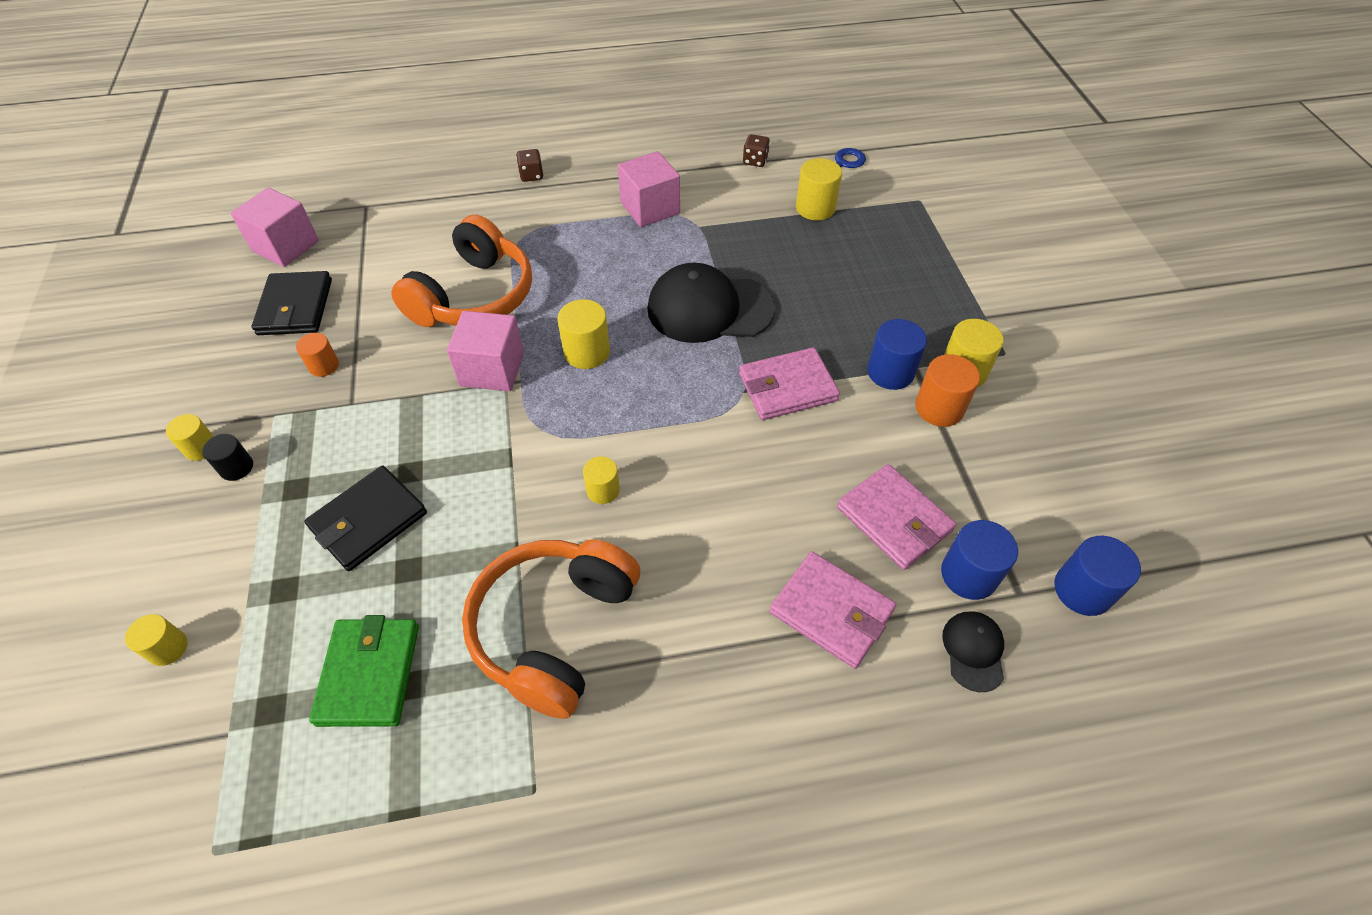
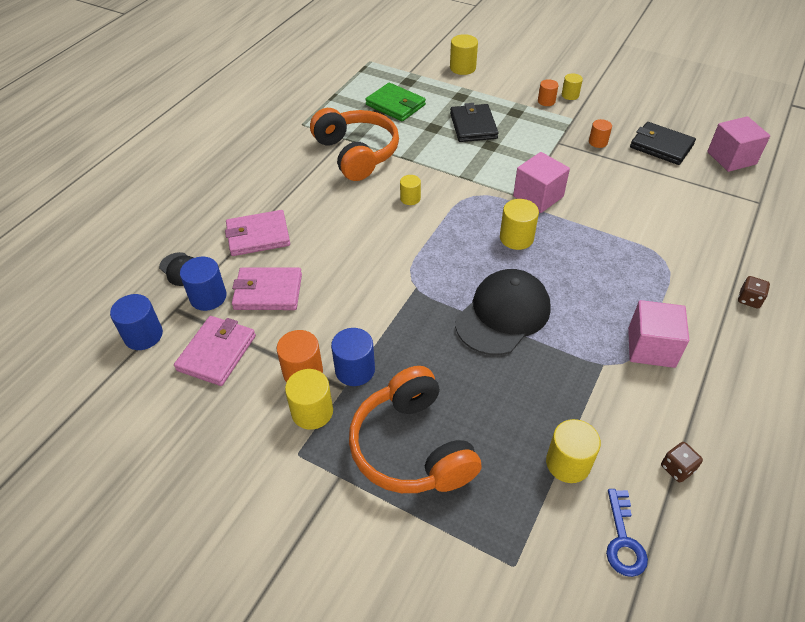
camera: 130 degrees right, 5 degrees down
yellow cylinder [125,614,188,666] -> yellow cylinder [450,34,478,75], size x1.58
black cylinder [202,434,253,481] -> orange cylinder [538,79,559,106]
orange headphones [391,215,532,327] -> orange headphones moved to [349,366,482,493]
pink wallet [739,347,840,420] -> pink wallet moved to [174,316,256,386]

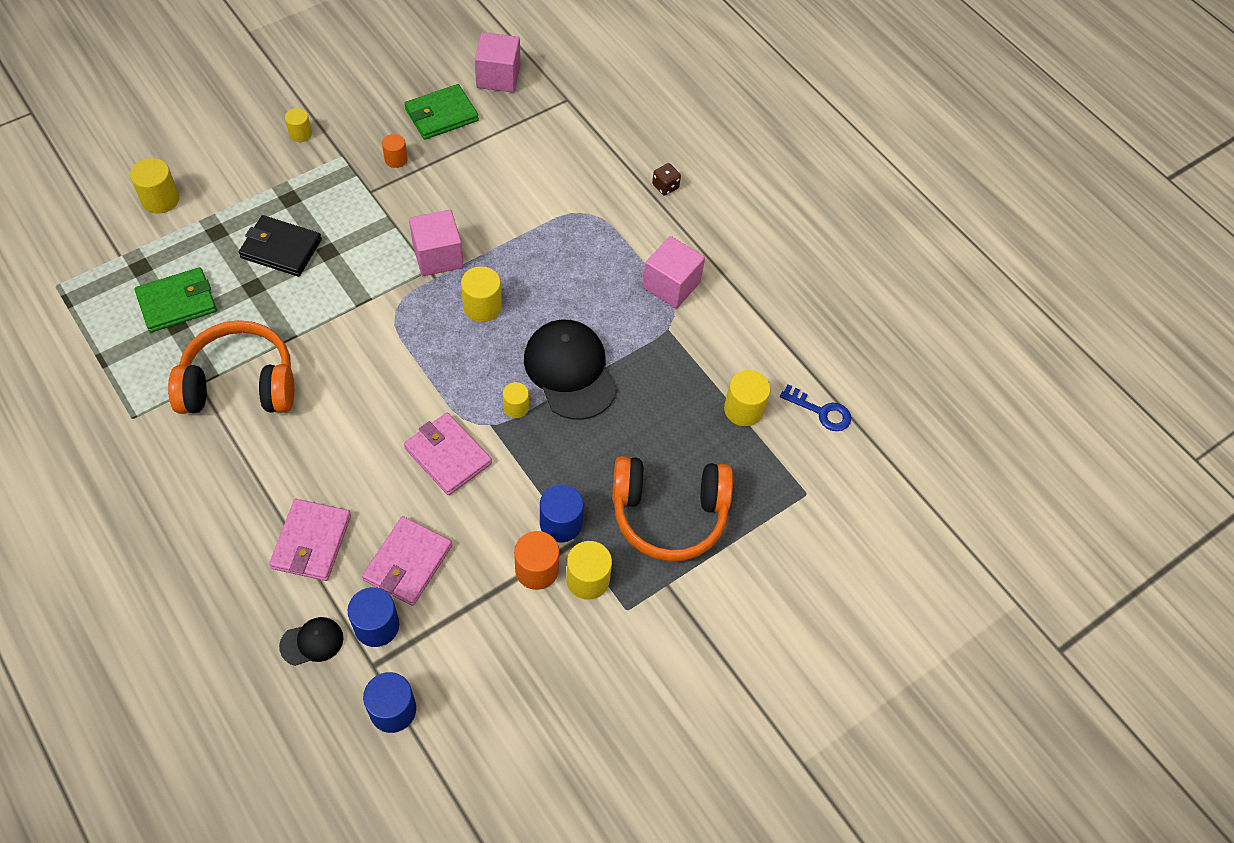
camera: 70 degrees left, 10 degrees up
pink wallet [174,316,256,386] -> pink wallet moved to [404,413,492,495]
yellow cylinder [400,175,421,205] -> yellow cylinder moved to [503,382,529,418]
orange cylinder [538,79,559,106] -> none
black wallet [630,122,696,165] -> green wallet [404,84,479,140]
brown dice [661,442,703,482] -> none

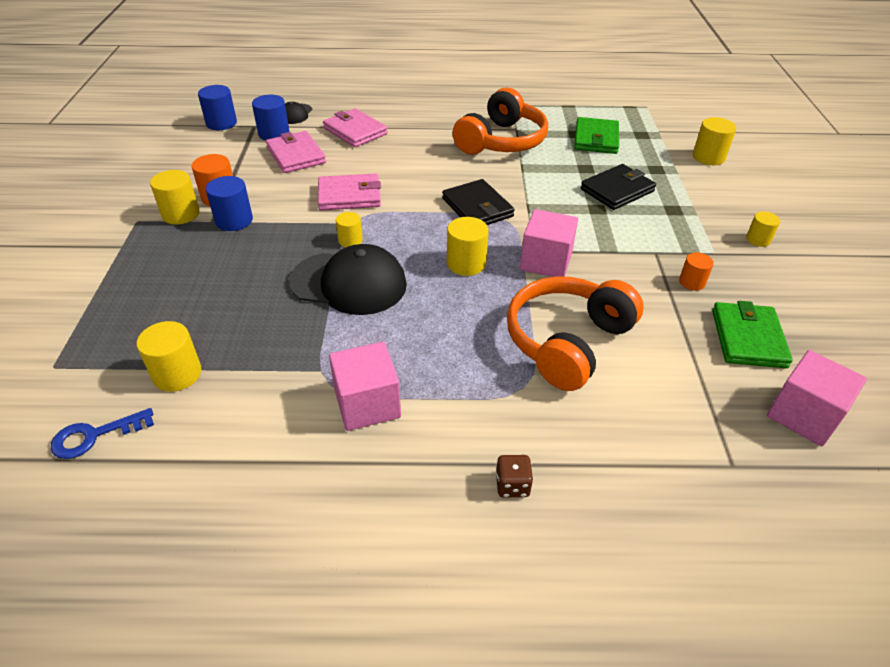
camera: 130 degrees right, 15 degrees down
orange headphones [612,456,733,562] -> orange headphones moved to [507,276,644,391]
none -> black wallet [442,179,515,225]

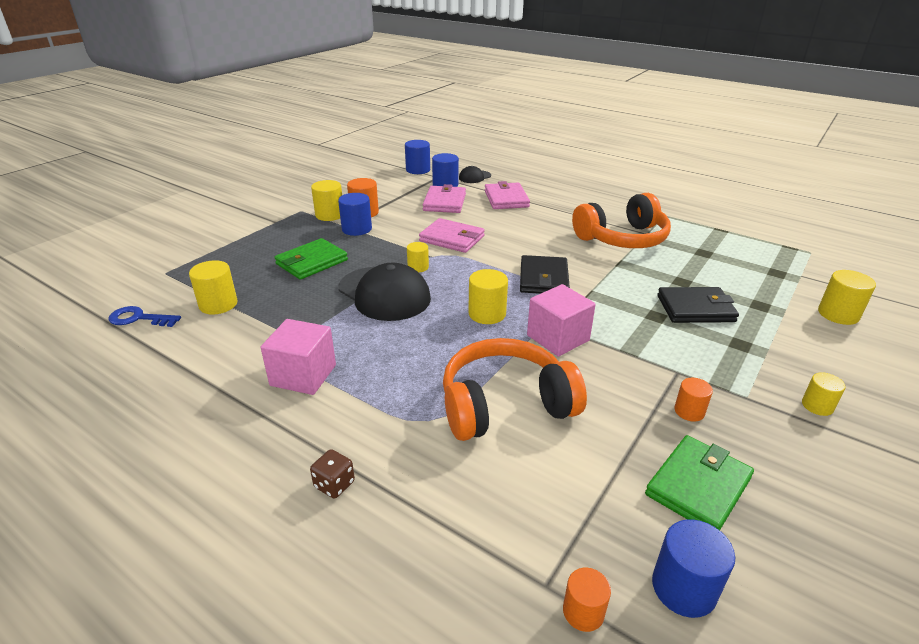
camera: 35 degrees right, 10 degrees down
green wallet [574,117,619,154] -> green wallet moved to [275,238,348,280]
pink cube [767,350,867,446] -> blue cylinder [652,519,735,618]
none -> orange cylinder [563,568,611,632]

